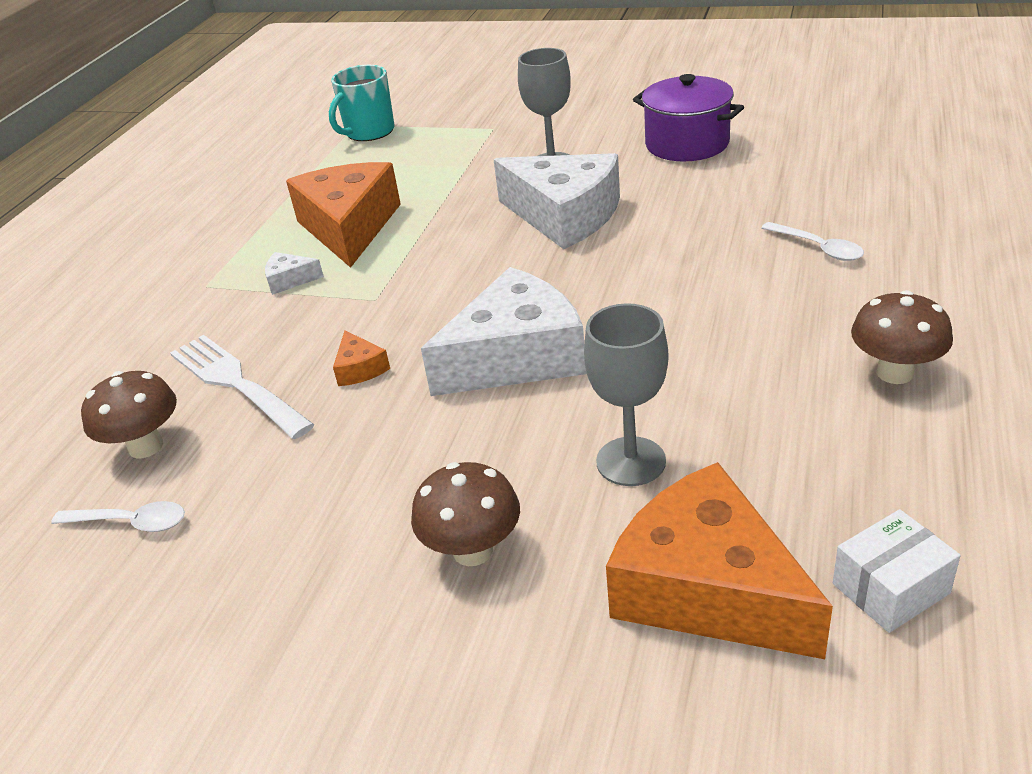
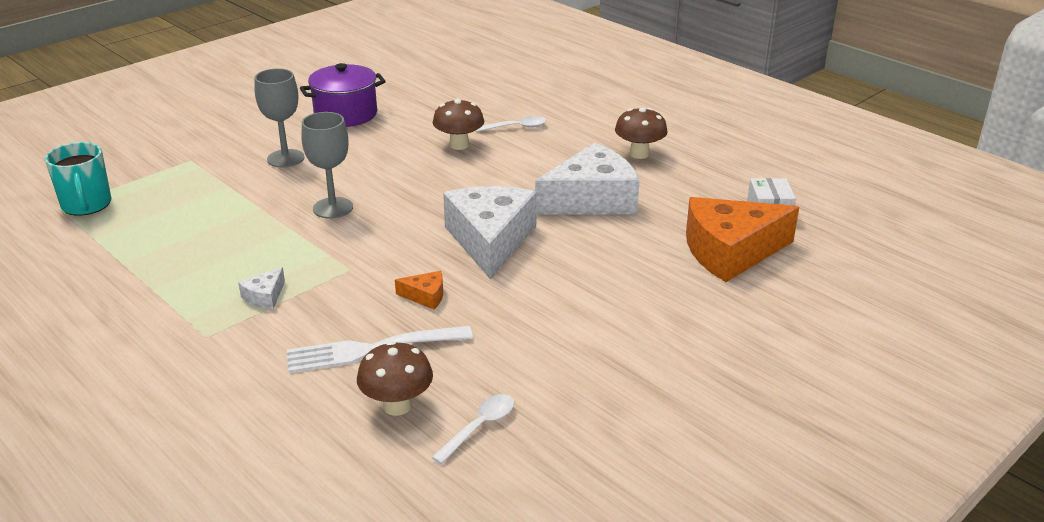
camera: 65 degrees left, 5 degrees down
orange cheese [286,162,401,268] -> none
brown mushroom [411,462,520,566] -> brown mushroom moved to [433,99,484,150]
white cheese [493,153,620,249] -> white cheese moved to [535,143,640,215]
grey goblet [584,303,669,486] -> grey goblet moved to [301,112,353,219]

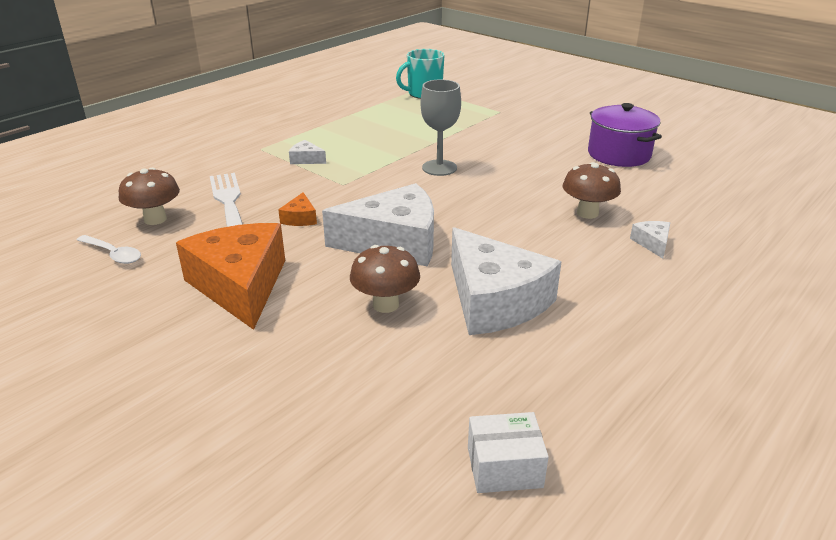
camera: 85 degrees right, 0 degrees up
grey goblet [254,68,304,168] -> none
white spoon [476,116,546,132] -> white cheese [630,221,670,258]
brown mushroom [615,107,668,159] -> brown mushroom moved to [350,245,420,313]
orange cheese [686,197,799,282] -> orange cheese moved to [176,223,285,330]

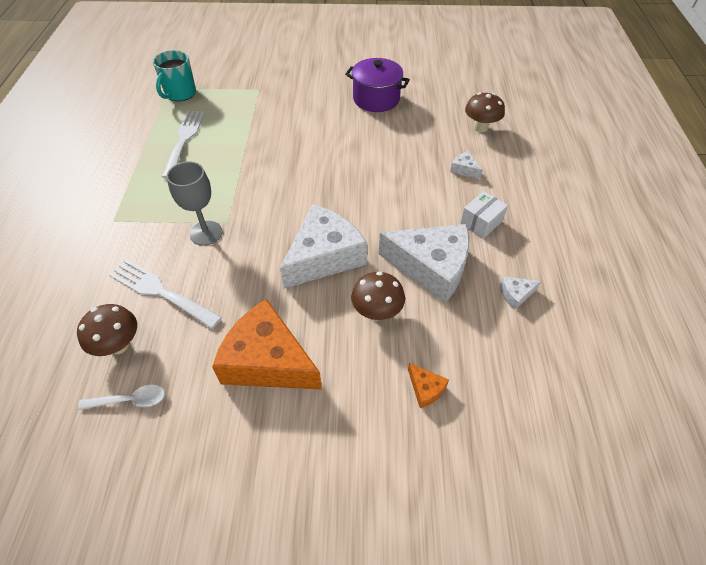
camera: 40 degrees left, 20 degrees up
orange cheese [278,192,317,226] -> orange cheese moved to [408,363,449,408]
white cheese [289,140,326,164] -> white cheese moved to [500,276,541,310]
grey goblet [420,79,461,176] -> grey goblet moved to [167,162,222,246]
white box [468,412,549,493] -> white box moved to [460,191,508,238]
brown mushroom [563,162,621,219] -> brown mushroom moved to [465,92,505,132]
none -> white fork [162,111,205,179]

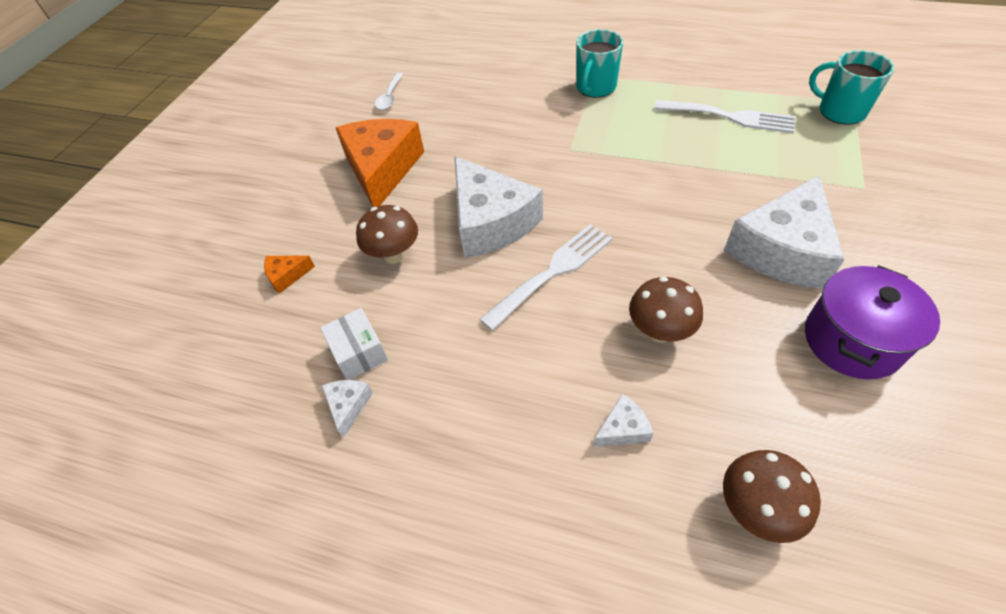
camera: 110 degrees right, 0 degrees up
brown mushroom [77,304,137,356] -> brown mushroom moved to [629,277,703,342]
white fork [109,259,222,329] -> white fork moved to [479,224,613,331]
grey goblet [167,162,222,246] -> none
orange cheese [212,299,322,390] -> orange cheese turned 45 degrees counterclockwise [336,119,424,207]
white cheese [378,224,469,303] -> white cheese moved to [724,176,845,289]
white box [460,191,508,238] -> white box moved to [320,308,388,380]
none -> turquoise mug [576,29,623,98]

